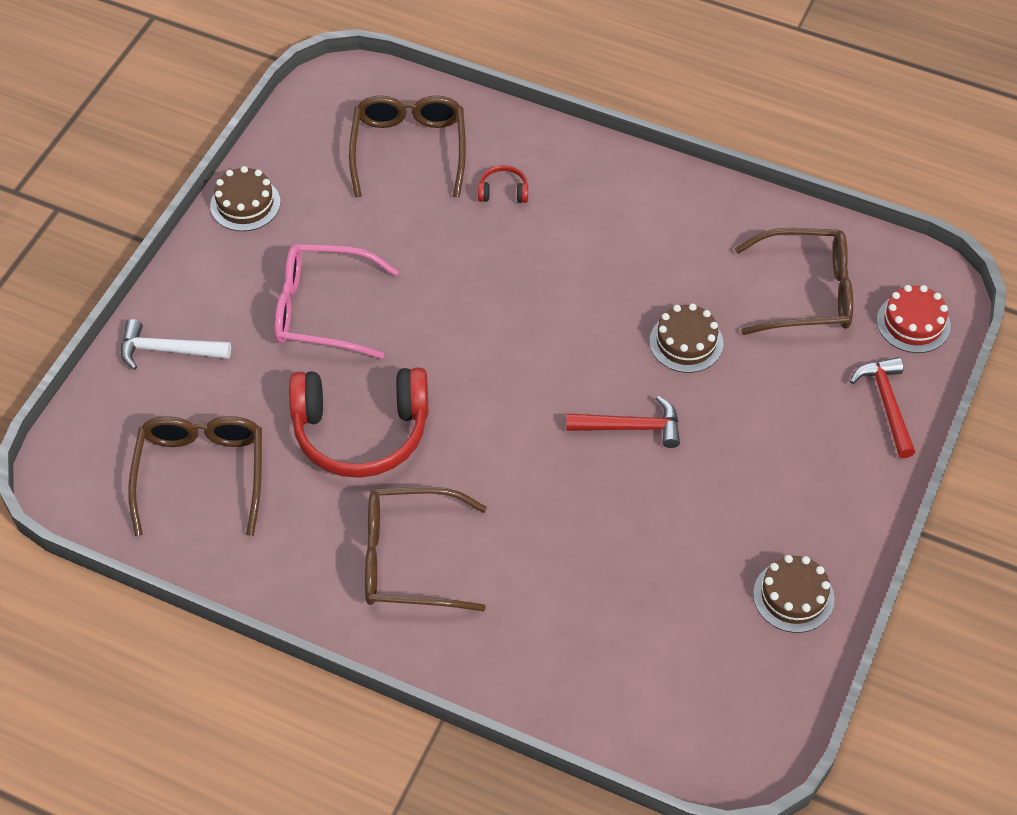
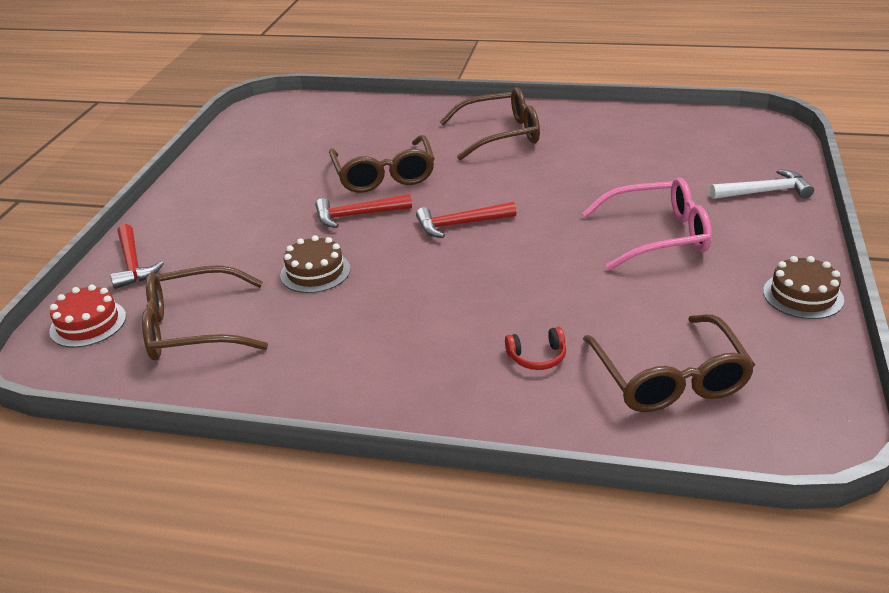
camera: 170 degrees right, 20 degrees down
brown glasses [128,416,262,536] -> brown glasses moved to [329,135,435,193]
red headphones [289,367,428,478] -> none
brown cake [753,555,834,633] -> none
none -> red hammer [416,202,516,238]

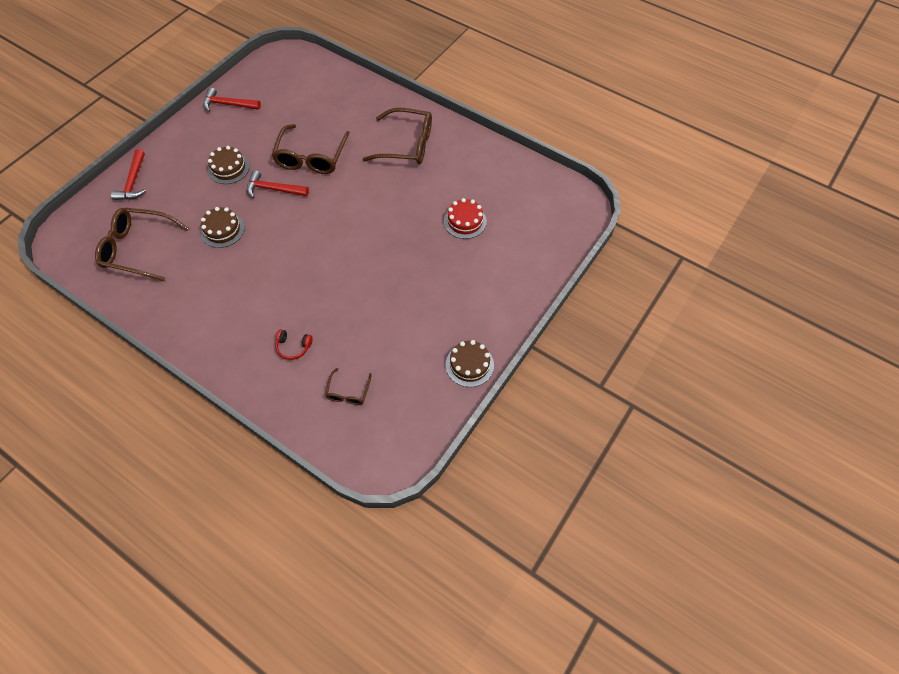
camera: 20 degrees right, 25 degrees up
red cake [49,285,126,348] -> red cake moved to [444,198,487,239]
red hammer [416,202,516,238] -> red hammer moved to [203,87,261,112]
pink glasses [582,177,712,270] -> none
brown glasses [583,314,755,412] -> brown glasses [325,368,372,405], size x0.50
white hammer [710,169,814,199] -> none
none -> brown cake [208,146,250,184]

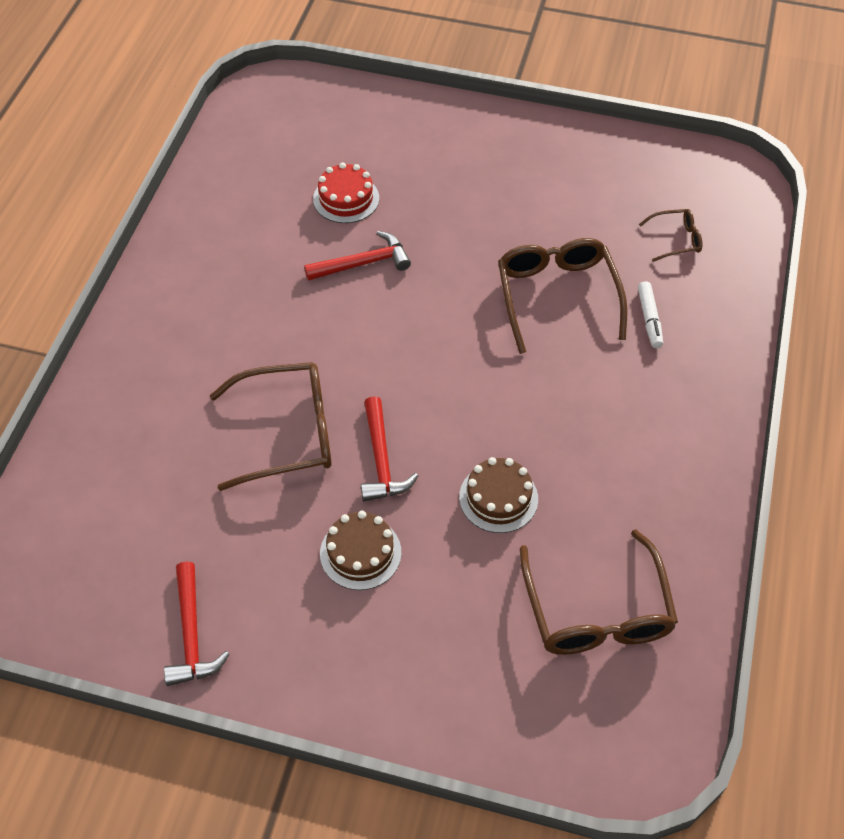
camera: 110 degrees left, 5 degrees down
red hammer [111,149,146,200] -> red hammer moved to [304,231,411,281]
red headphones [275,329,313,360] -> white marker [638,281,663,348]
brown glasses [363,108,432,164] -> brown glasses moved to [498,238,628,354]
brown cake [446,340,494,387] -> none

